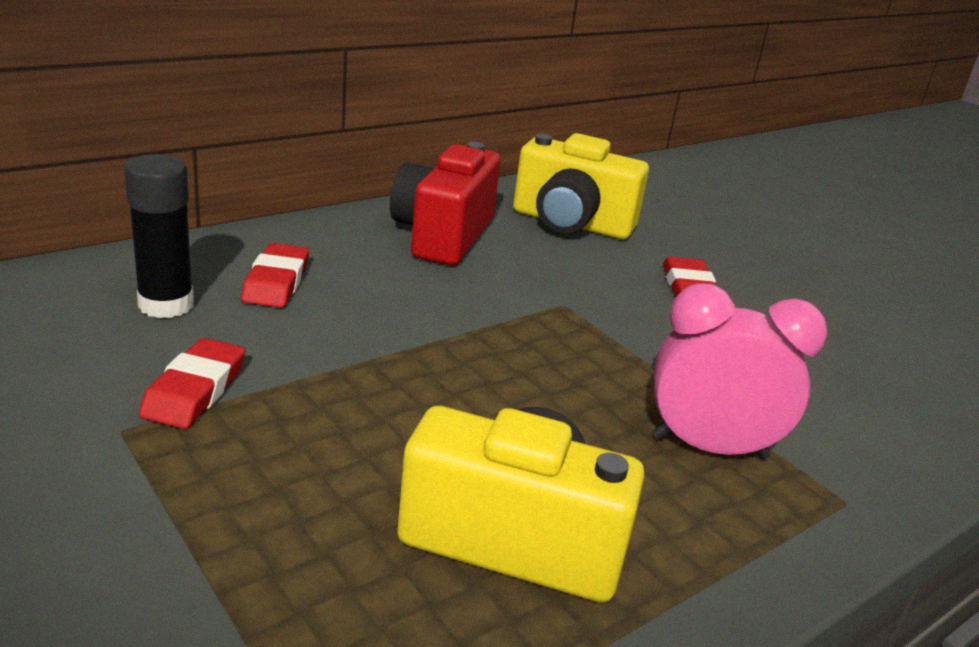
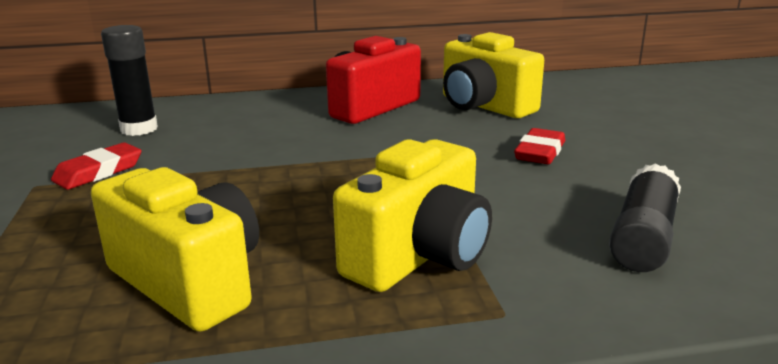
camera: 30 degrees right, 5 degrees down
red eraser [241,243,309,308] -> none
pink clock [653,284,827,460] -> yellow camera [333,139,492,292]
none -> black glue stick [609,163,681,272]

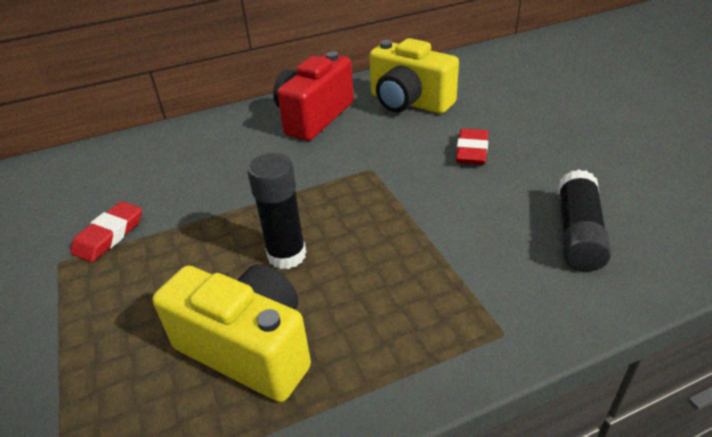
camera: 10 degrees left, 15 degrees up
black glue stick [101,25,158,136] -> black glue stick moved to [247,153,306,269]
yellow camera [333,139,492,292] -> none

